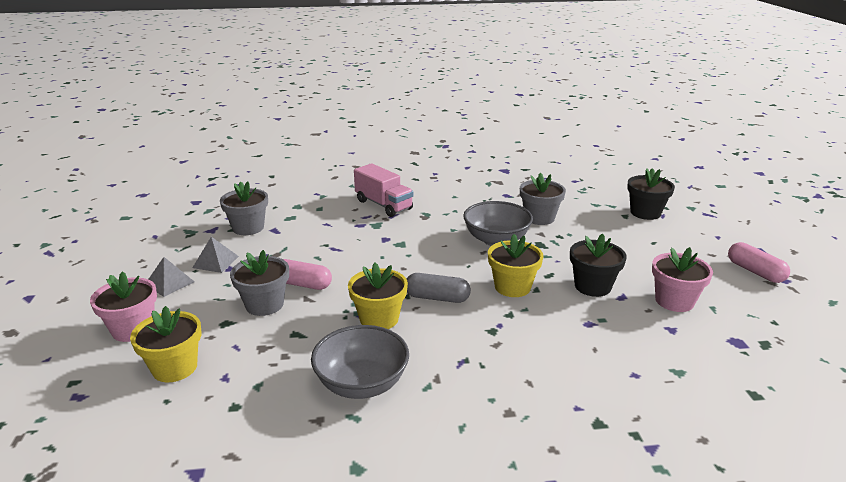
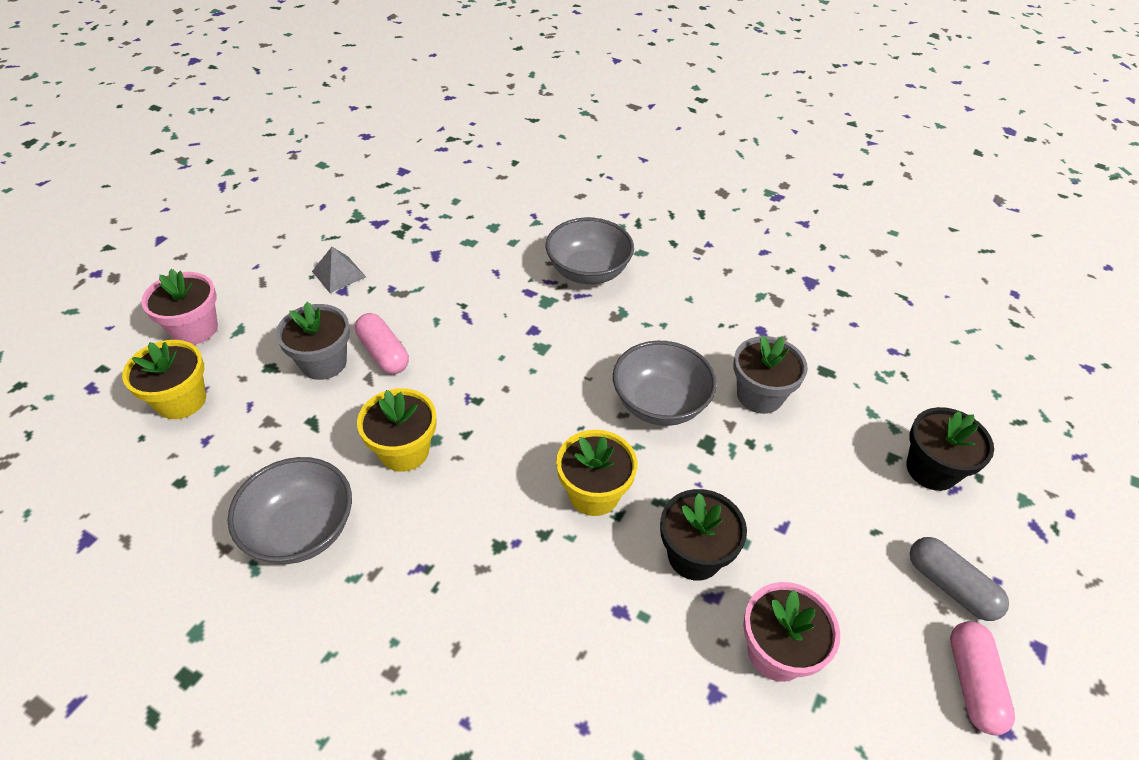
camera: 35 degrees right, 20 degrees up
grey pyramid [148,257,195,297] -> none
grey flower pot [220,181,268,235] -> none
pink truck [354,163,413,217] -> grey bowl [546,218,634,284]
grey capsule [407,273,471,303] -> grey capsule moved to [910,537,1009,621]

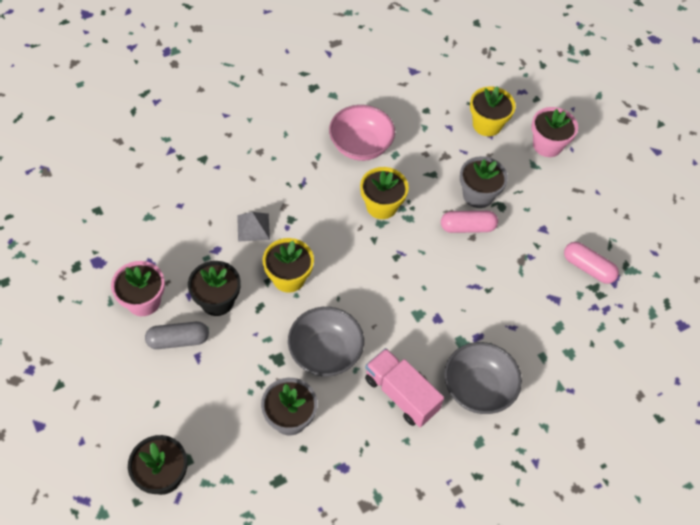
camera: 120 degrees right, 10 degrees up
grey bowl [227,457,352,564] -> pink bowl [329,105,395,161]
grey pyramid [312,247,366,293] -> grey pyramid moved to [237,212,270,242]
grey capsule [910,537,1009,621] -> grey capsule moved to [145,322,209,349]
pink capsule [950,621,1015,735] -> pink capsule moved to [564,242,619,284]
none -> pink truck [365,348,444,427]

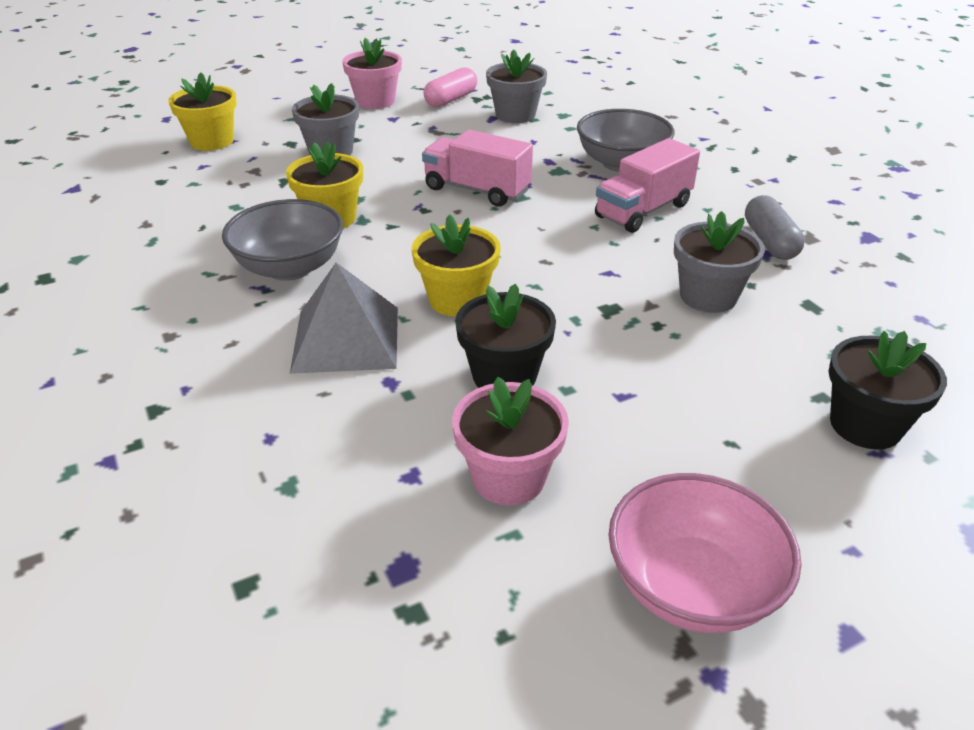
camera: 85 degrees left, 20 degrees down
grey capsule [145,322,209,349] -> grey capsule moved to [745,195,805,260]
grey pyramid [237,212,270,242] -> grey pyramid [290,262,398,374], size x1.72
grey bowl [288,307,364,377] -> grey bowl moved to [222,199,343,281]
pink bowl [329,105,395,161] -> pink bowl moved to [609,473,802,633]
pink capsule [441,211,498,233] -> none
pink flower pot [531,107,578,157] -> pink flower pot moved to [342,38,402,109]
none -> pink truck [422,130,533,207]
none -> grey flower pot [486,49,547,123]

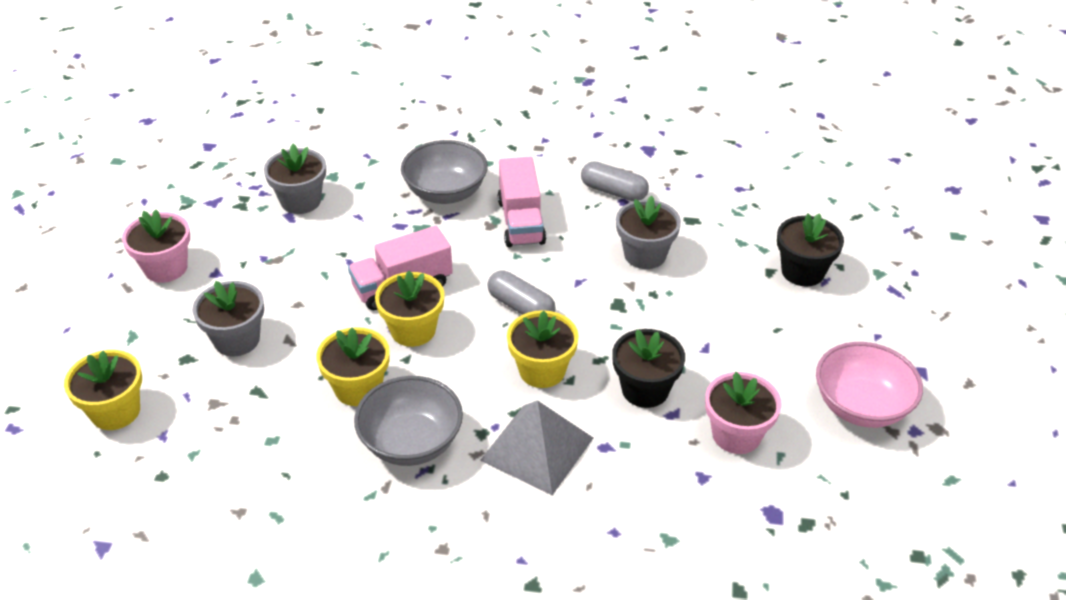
camera: 55 degrees left, 5 degrees up
pink capsule [423,67,477,107] -> none
none -> yellow flower pot [375,271,444,347]
none -> grey capsule [488,271,556,315]

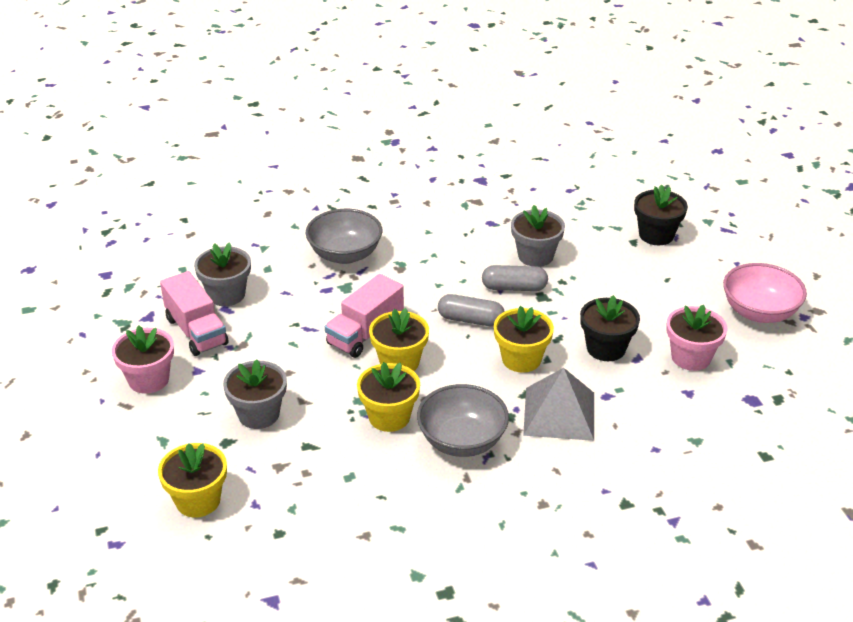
camera: 25 degrees left, 5 degrees down
pink truck [498,157,546,247] -> pink truck moved to [160,271,228,356]
grey capsule [581,161,649,201] -> grey capsule moved to [482,265,548,291]

